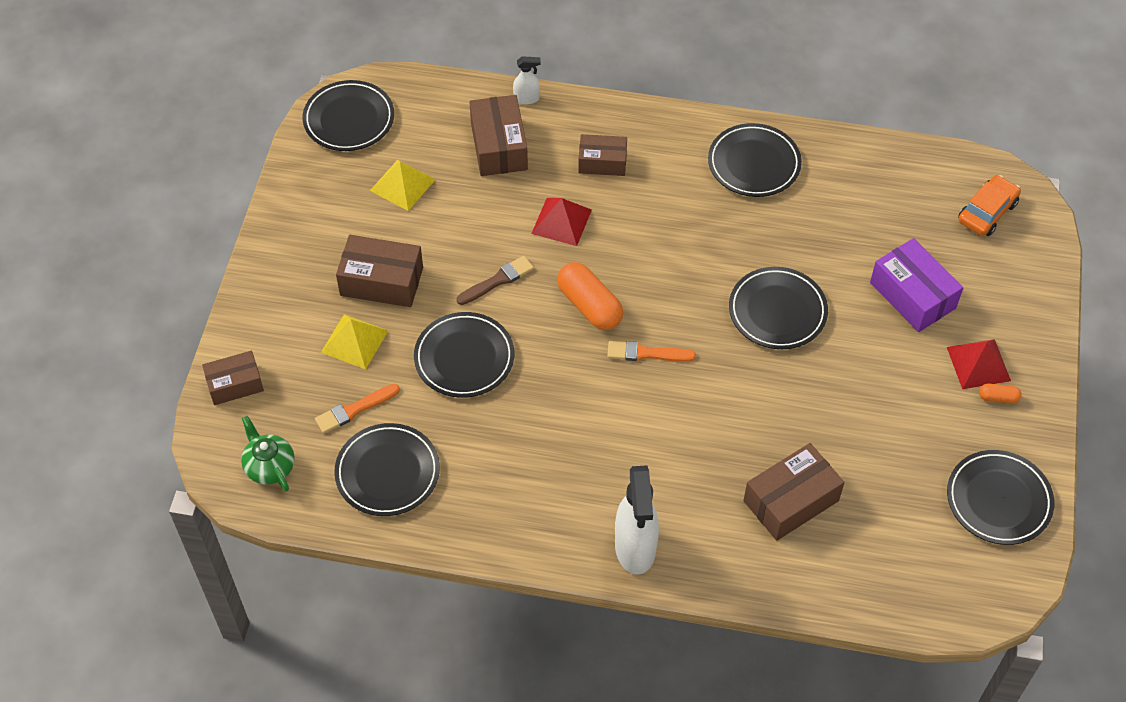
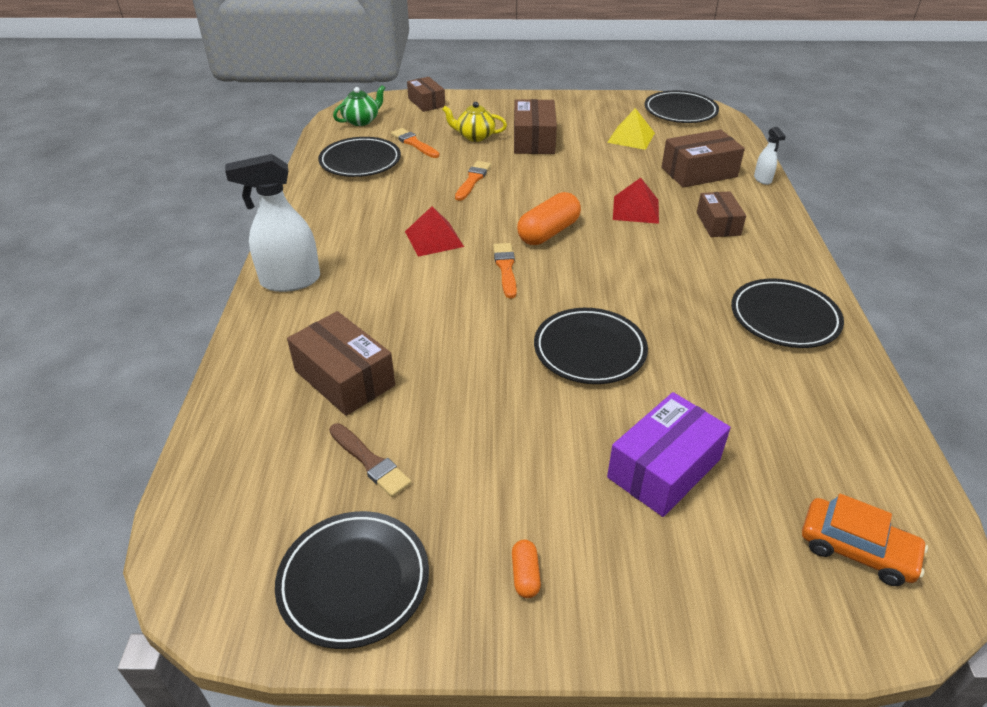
camera: 80 degrees right, 15 degrees down
yellow pyramid [321,314,388,369] -> yellow teapot [442,102,507,142]
black plate [414,312,514,398] -> orange brush [455,161,491,201]
brown brush [456,256,534,305] -> brown brush moved to [329,423,411,497]
red pyramid [947,339,1011,389] -> red pyramid moved to [405,206,464,257]

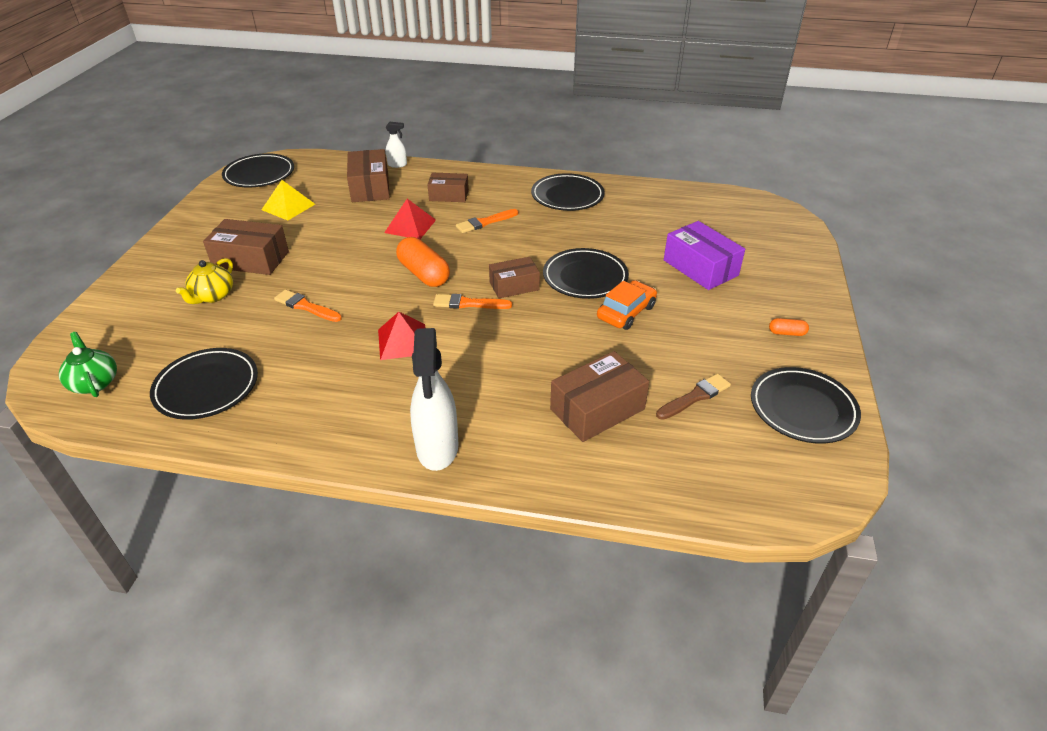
camera: 80 degrees left, 0 degrees up
orange brush [391,128,440,158] -> orange brush moved to [456,209,518,233]
brown box [407,77,445,112] -> brown box moved to [489,257,540,299]
orange car [802,494,928,586] -> orange car moved to [597,280,657,330]

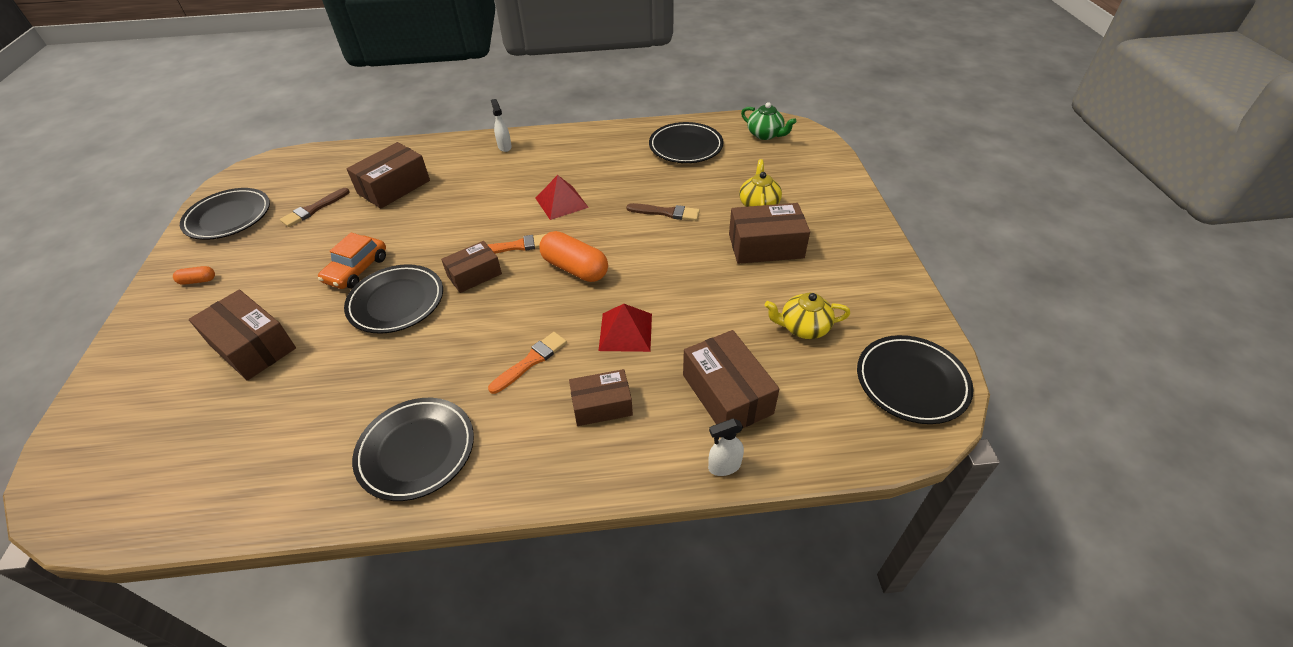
camera: 165 degrees right, 5 degrees up
yellow pyramid [261,180,315,220] -> yellow teapot [765,293,850,339]
orange brush [274,289,342,322] -> brown brush [626,203,700,221]
white spray bottle [410,328,459,471] -> white spray bottle [491,99,512,152], size x0.48
purple box [664,221,745,290] -> brown box [189,290,296,381]

